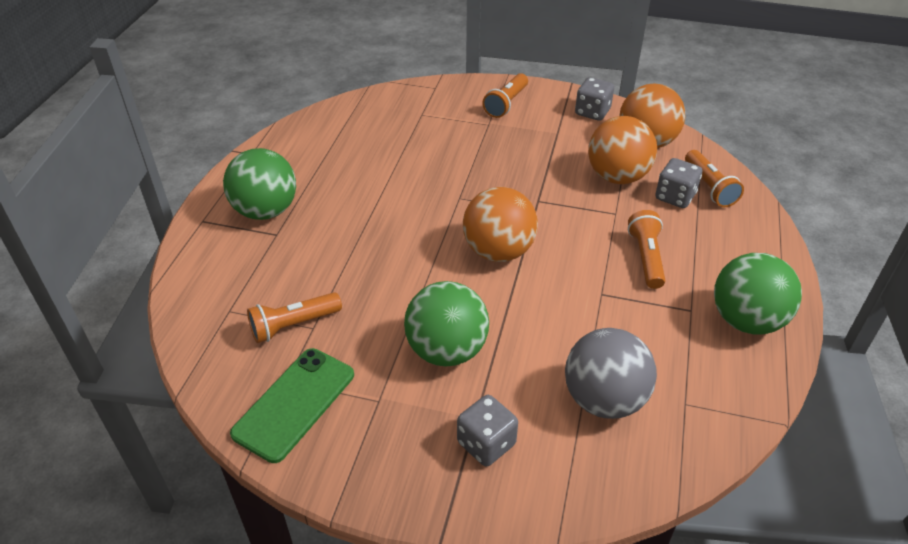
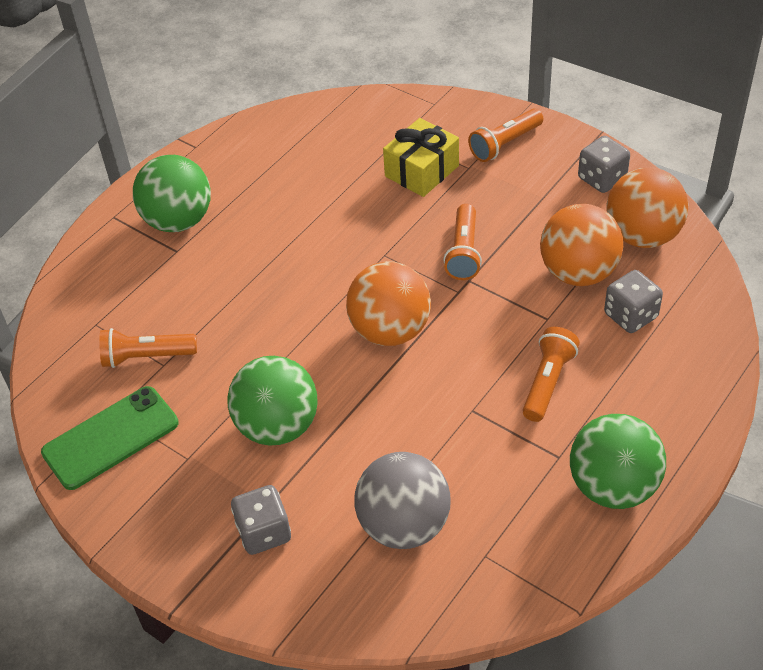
camera: 25 degrees right, 5 degrees up
orange flashlight [685,150,744,207] -> orange flashlight moved to [443,204,482,280]
none -> yellow gift [383,118,459,197]

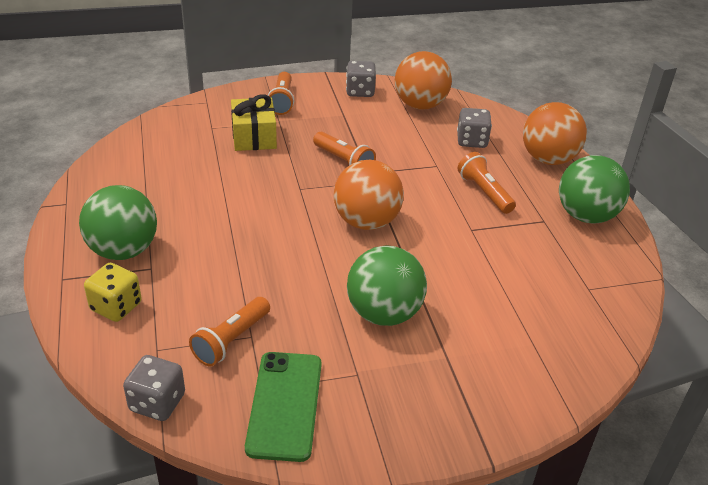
camera: 55 degrees left, 10 degrees down
grey dice [231,485,291,555] -> grey dice moved to [123,355,185,421]
grey ball [354,452,451,549] -> none
orange ball [540,204,623,286] -> orange ball moved to [523,102,587,165]
none -> yellow dice [84,263,142,322]

